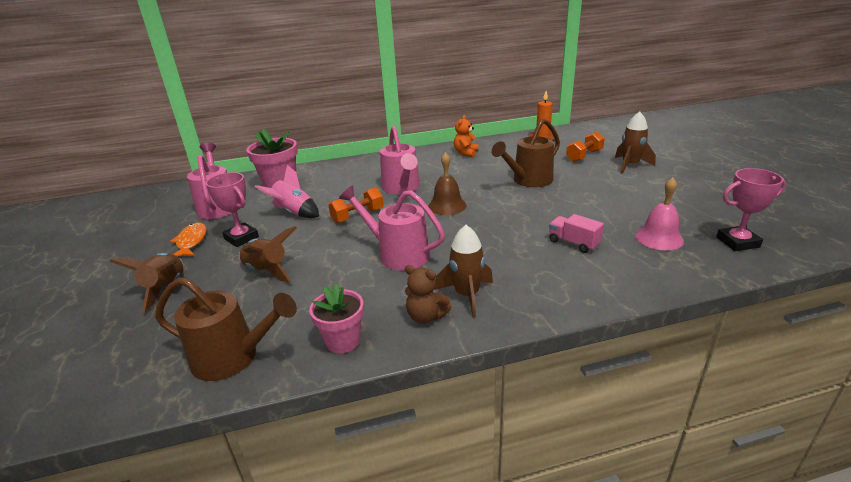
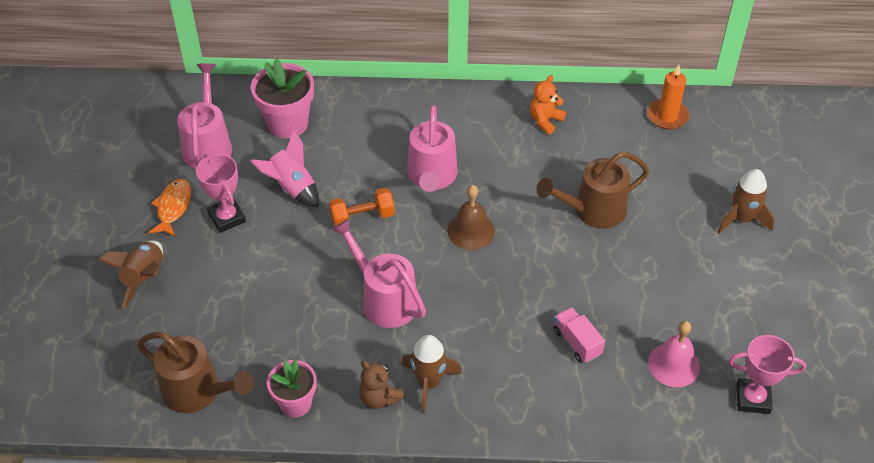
camera: 15 degrees right, 20 degrees up
brown rocket [239,226,297,282] -> none
orange dumbbell [566,132,605,162] -> none

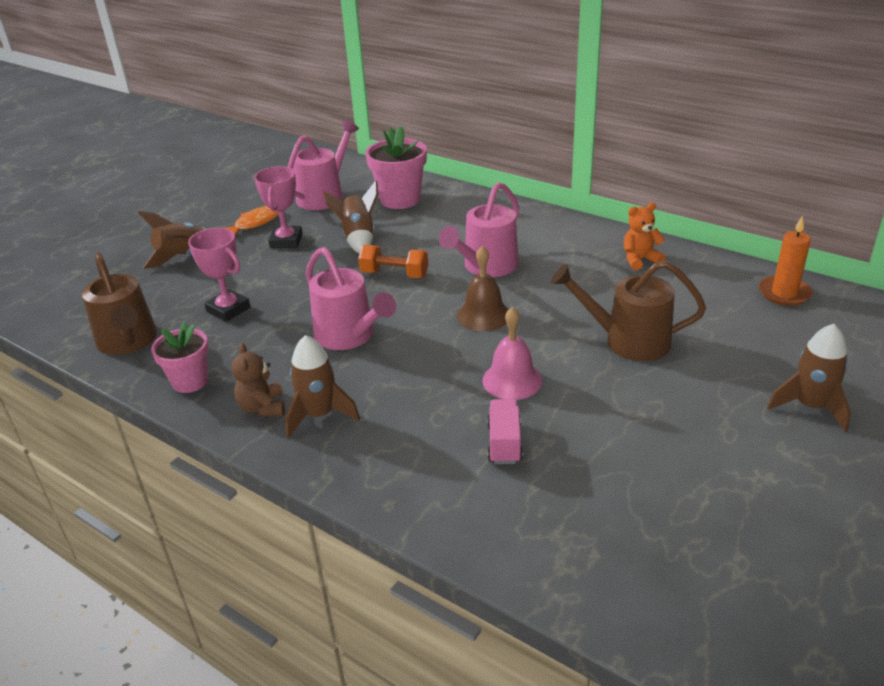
camera: 35 degrees right, 15 degrees down
pink rocket [250,130,319,208] -> brown rocket [323,181,378,254]
pink watering can [332,218,426,328] -> pink watering can turned 150 degrees clockwise [306,247,396,350]
pink bell [648,321,700,387] -> pink bell moved to [482,307,542,400]
pink trophy [729,335,806,414] -> pink trophy moved to [188,228,250,322]

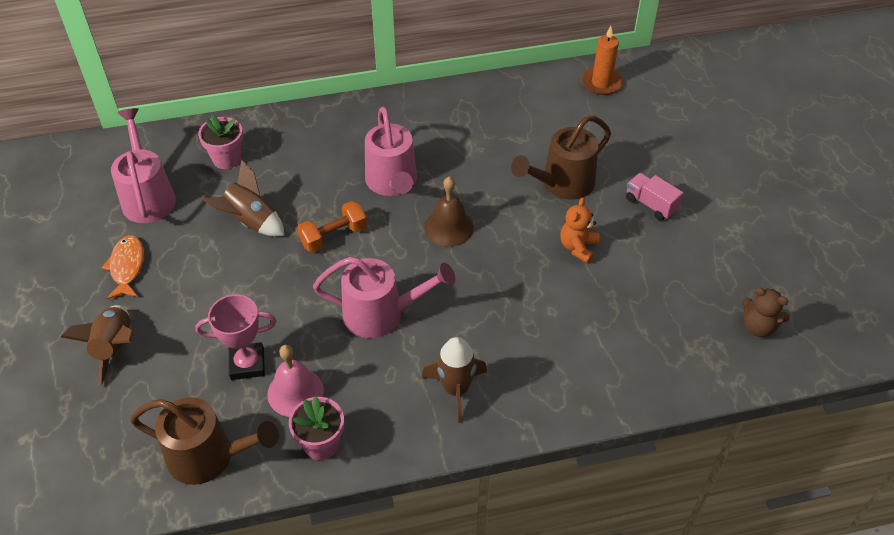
camera: 50 degrees left, 15 degrees up
brown teddy bear [231,343,285,417] -> brown teddy bear moved to [742,288,790,337]
pink trophy [254,166,303,248] -> none
pink flower pot [365,126,427,209] -> pink flower pot [198,114,243,169], size x0.66
pink bell [482,307,542,400] -> pink bell moved to [267,345,324,417]
pink truck [487,399,523,464] -> pink truck moved to [626,173,684,220]
orange teddy bear [624,202,665,270] -> orange teddy bear moved to [560,197,600,263]
brown rocket [767,324,851,432] -> none

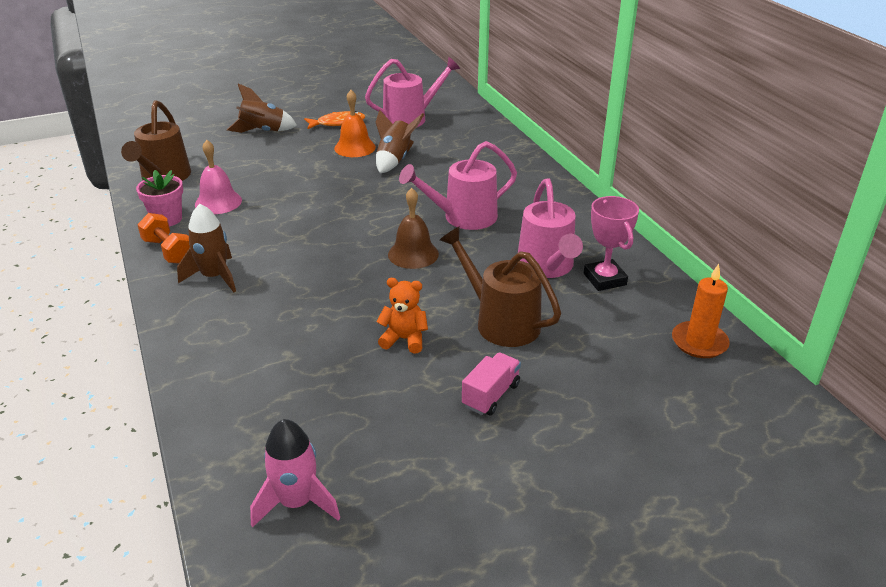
camera: 80 degrees right, 15 degrees down
pink trophy [195,294,277,380] -> pink trophy moved to [584,196,639,291]
pink flower pot [198,114,243,169] -> none
orange dumbbell [297,201,367,252] -> orange dumbbell moved to [137,213,190,264]
pink watering can [313,257,455,338] -> pink watering can moved to [518,178,583,278]
brown teddy bear [742,288,790,337] -> pink rocket [250,419,340,527]
none -> orange bell [334,90,376,157]

